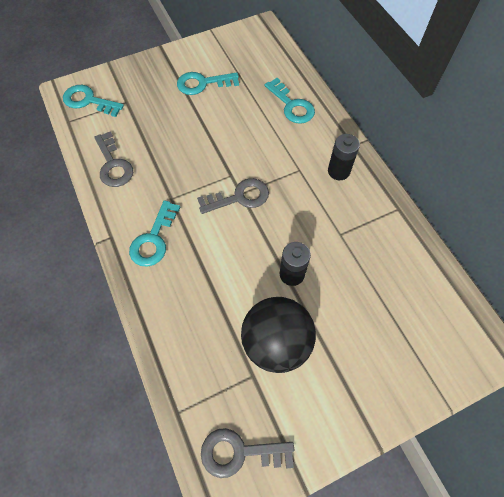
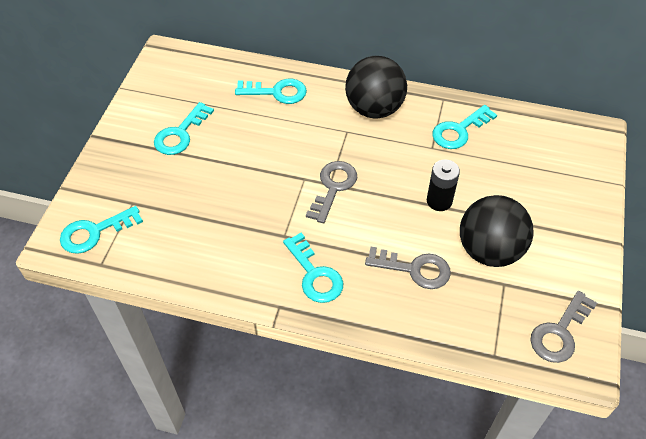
camera: 50 degrees left, 10 degrees down
grey key [94,131,133,187] -> grey key moved to [365,247,451,289]
black battery [328,134,360,180] -> black ball [345,56,407,119]
none -> turquoise key [432,105,497,149]

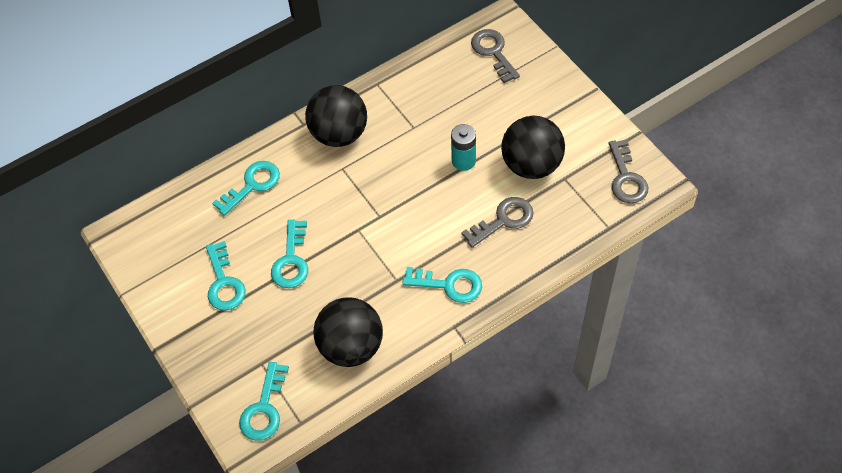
camera: 45 degrees left, 5 degrees up
grey key [306,161,357,223] -> grey key moved to [471,29,520,83]
black battery [427,159,460,211] -> turquoise battery [451,124,476,171]
turquoise key [432,105,497,149] -> turquoise key moved to [271,220,308,288]
none -> black ball [313,297,383,367]

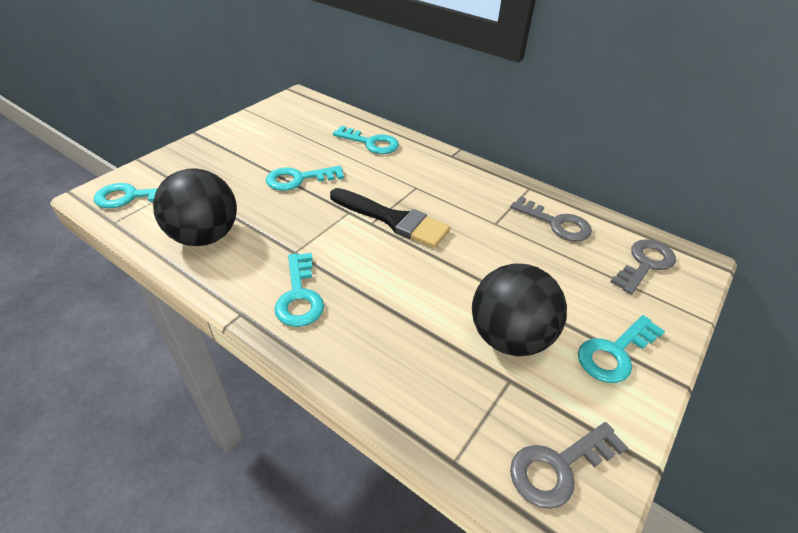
camera: 65 degrees right, 15 degrees down
turquoise key [206,241,246,311] -> turquoise key moved to [578,315,665,383]
black ball [305,85,367,147] -> none
turquoise battery [451,124,476,171] -> none
grey key [461,197,533,248] -> grey key moved to [510,196,592,241]
none -> black brush [330,188,450,248]

